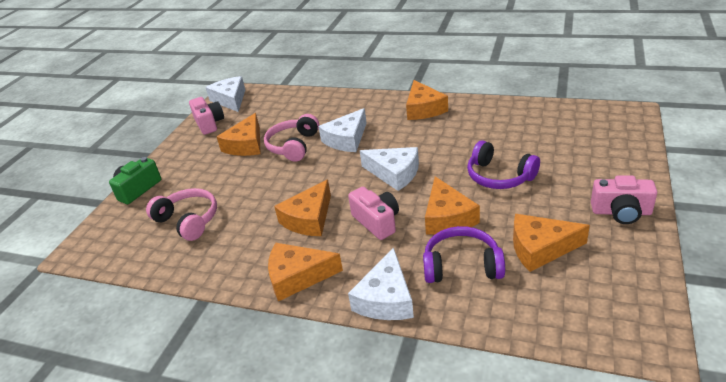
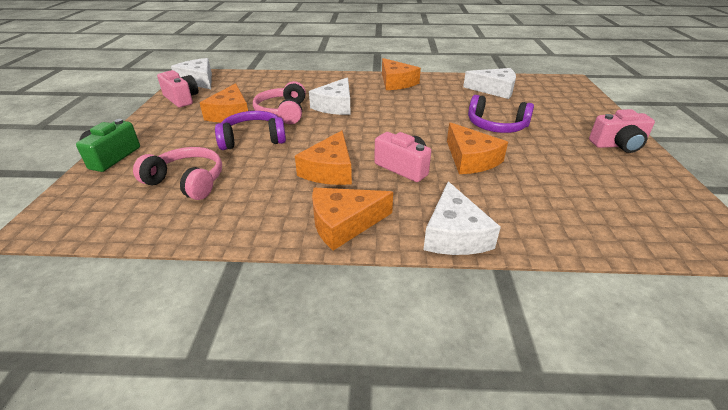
camera: 20 degrees left, 0 degrees up
white cheese [360,147,419,191] -> white cheese moved to [463,68,516,99]
purple headphones [423,226,505,283] -> purple headphones moved to [215,111,286,150]
orange cheese [513,214,590,272] -> none

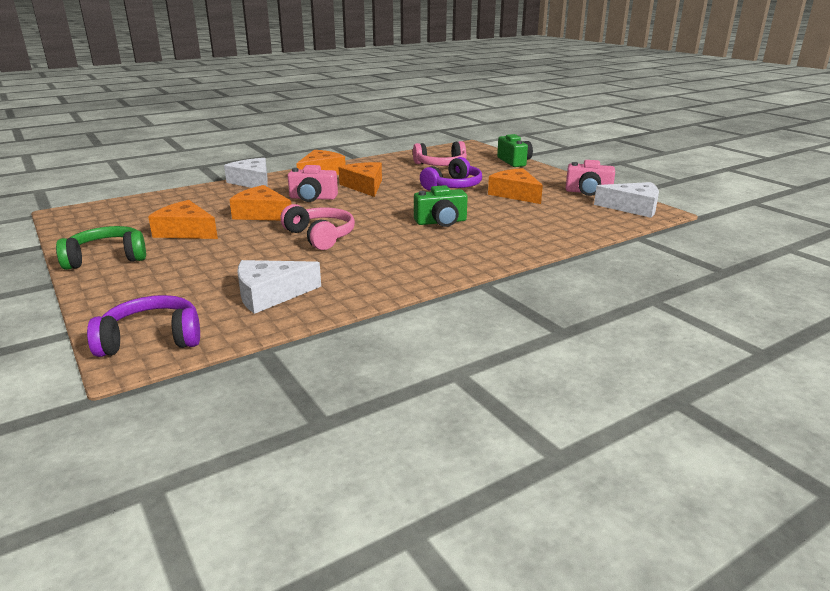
camera: 145 degrees right, 10 degrees down
pink headphones [253,81,306,124] -> pink headphones moved to [280,204,355,250]
white cheese [309,77,351,115] -> green camera [414,185,468,227]
orange cheese [382,58,421,90] -> orange cheese moved to [148,200,218,239]
purple headphones [468,95,534,133] -> purple headphones moved to [87,295,200,357]
pink camera [589,109,655,153] -> green headphones [56,226,146,270]

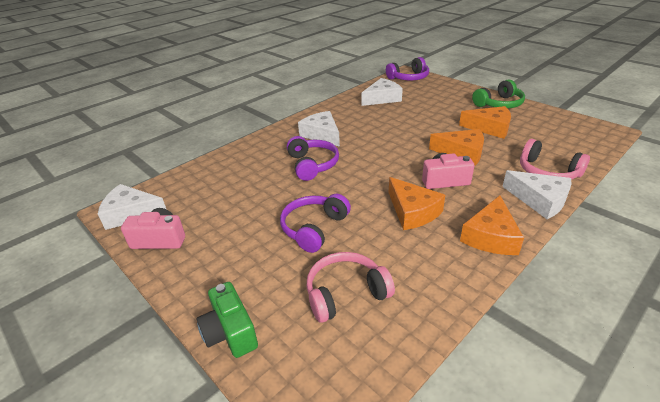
camera: 170 degrees right, 10 degrees up
pink headphones [280,204,355,250] -> pink headphones moved to [520,139,590,180]
green camera [414,185,468,227] -> purple headphones [287,136,339,181]
orange cheese [488,168,543,204] -> none
none -> white cheese [298,111,340,147]

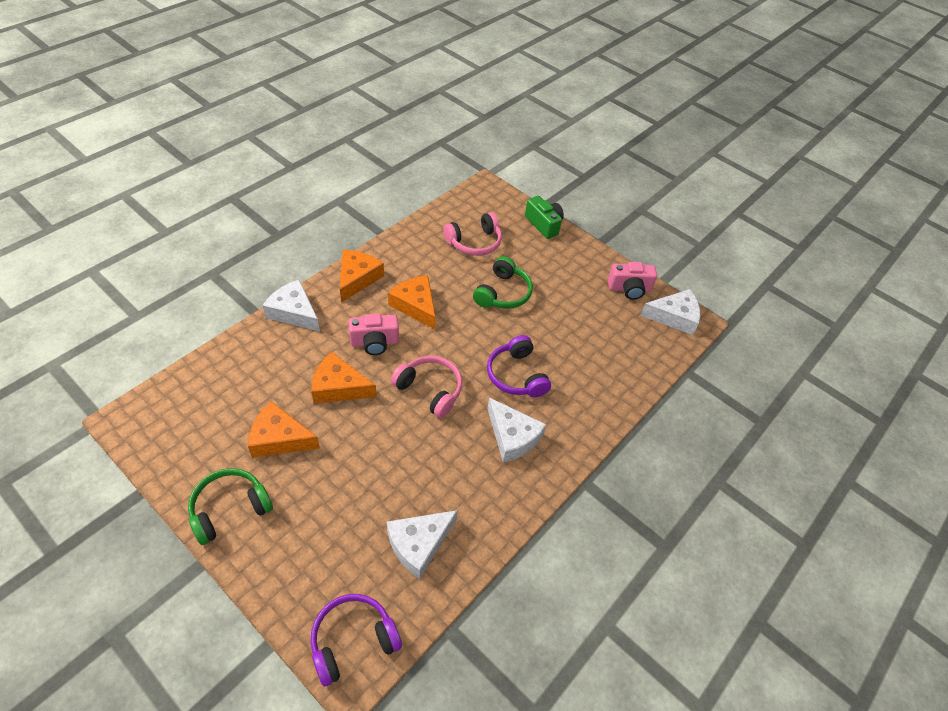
camera: 170 degrees right, 15 degrees up
purple headphones [280,194,351,253] -> green headphones [473,256,533,309]
pink headphones [520,139,590,180] -> pink headphones moved to [391,356,462,418]

